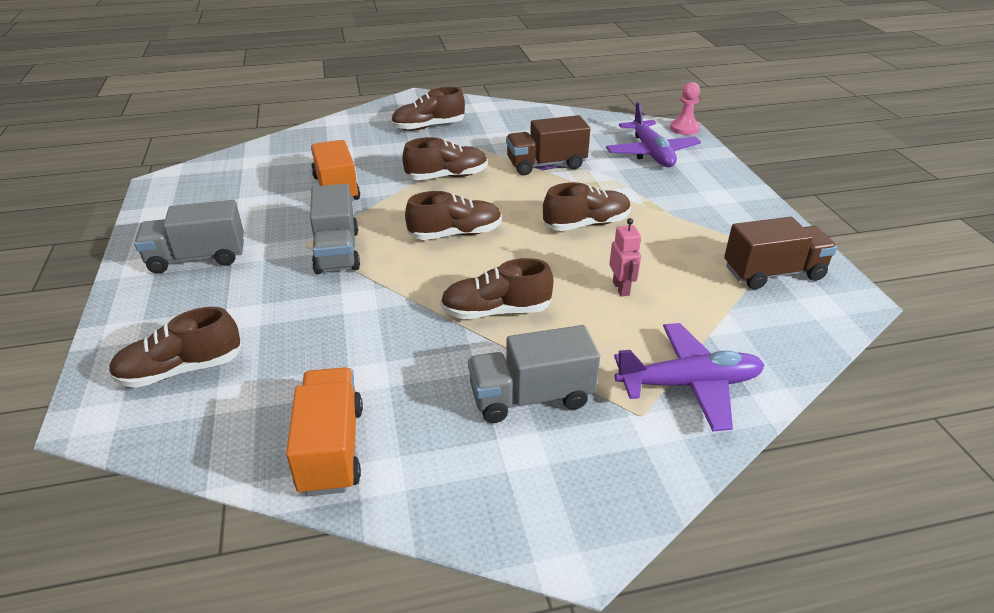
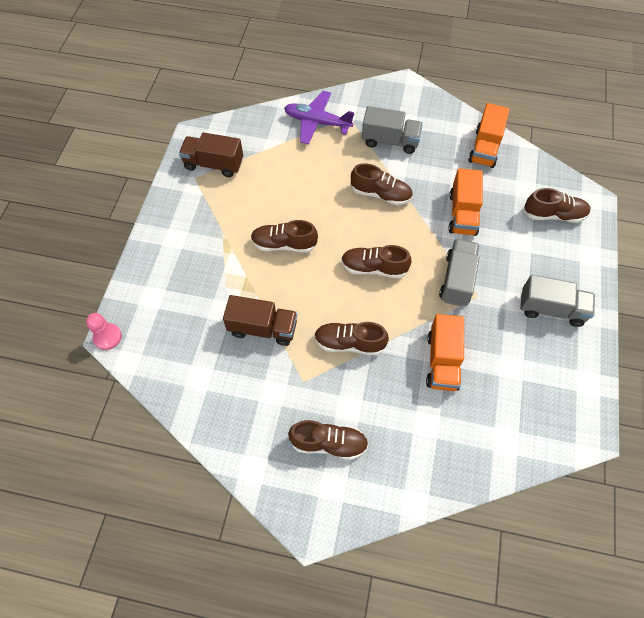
camera: 155 degrees left, 25 degrees up
purple plane [606,102,701,167] -> none
pink robot [609,218,641,297] -> none
none -> orange truck [448,168,483,236]

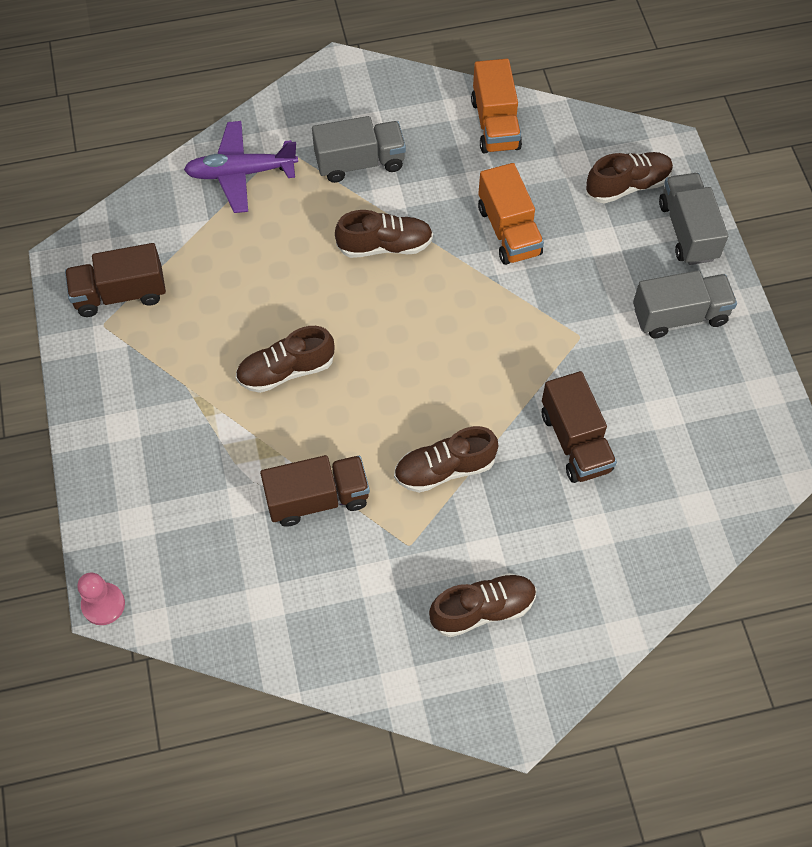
camera: 25 degrees left, 0 degrees up
brown shoe [341,245,412,278] -> none
orange truck [426,314,464,391] -> brown truck [542,371,617,483]
grey truck [439,239,480,307] -> grey truck moved to [659,173,728,265]

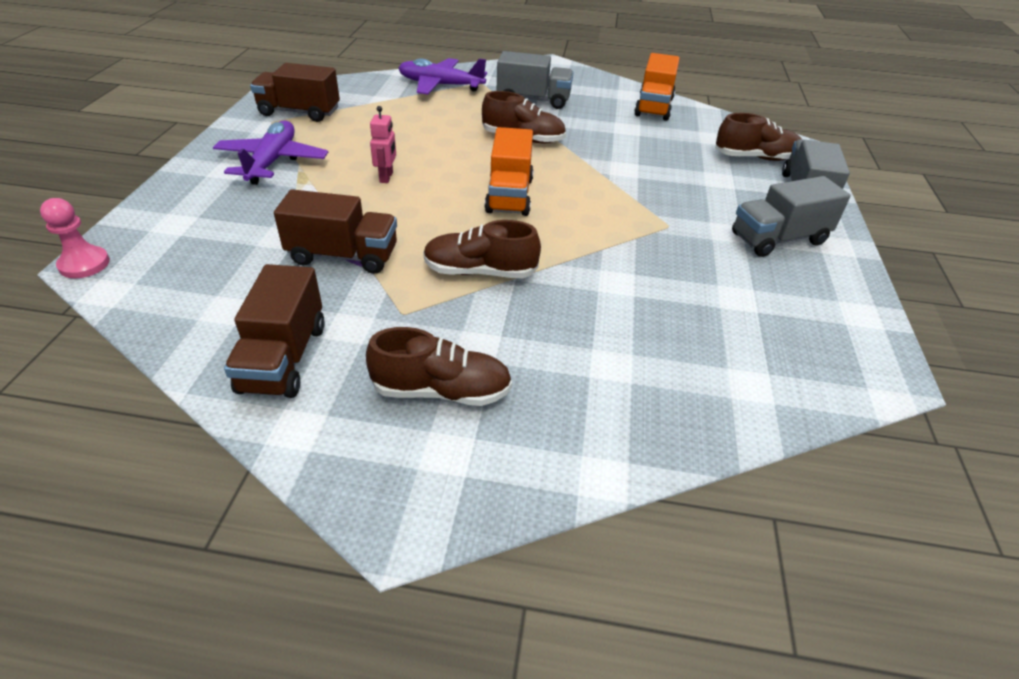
camera: 20 degrees right, 20 degrees down
brown shoe [236,326,335,393] -> pink robot [370,106,396,183]
orange truck [478,163,544,265] -> orange truck moved to [485,127,533,216]
brown truck [542,371,617,483] -> brown truck moved to [224,264,325,398]
grey truck [633,270,737,339] -> grey truck turned 150 degrees clockwise [732,176,851,257]
none -> purple plane [213,121,328,185]

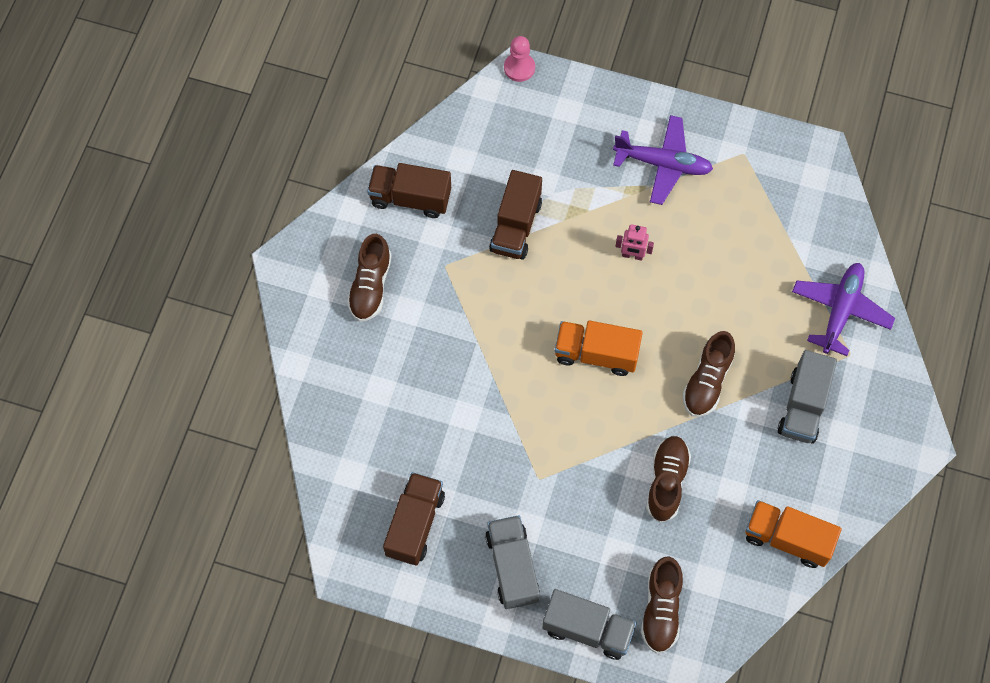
camera: 100 degrees right, 25 degrees up
brown truck [250,63,340,122] -> brown truck moved to [383,472,445,565]
brown shoe [423,220,541,278] -> brown shoe moved to [646,436,691,523]

